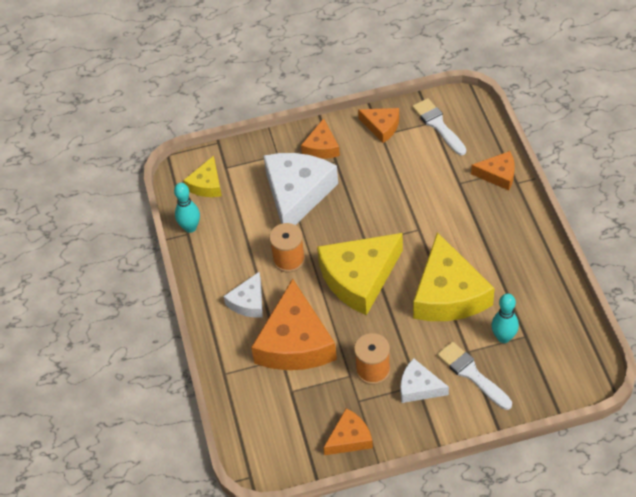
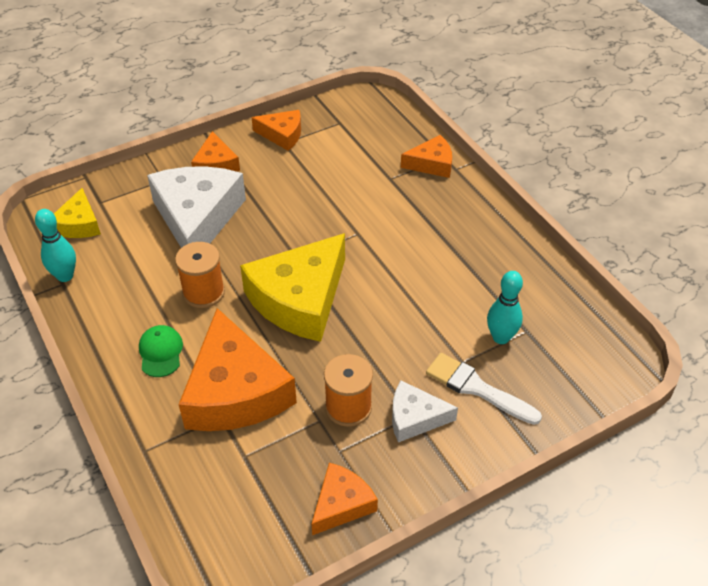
camera: 20 degrees left, 5 degrees down
white cheese [224,272,263,318] -> green cap [139,325,183,377]
white brush [412,98,466,155] -> none
yellow cheese [413,232,495,321] -> none

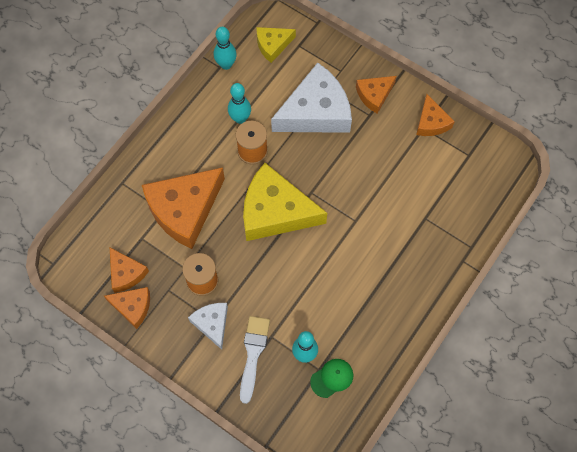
camera: 65 degrees right, 20 degrees up
green cap [139,325,183,377] -> green cap moved to [310,359,353,398]
orange cheese [401,135,452,178] -> orange cheese moved to [110,248,149,293]
none -> turquoise bowling pin [228,83,251,124]

